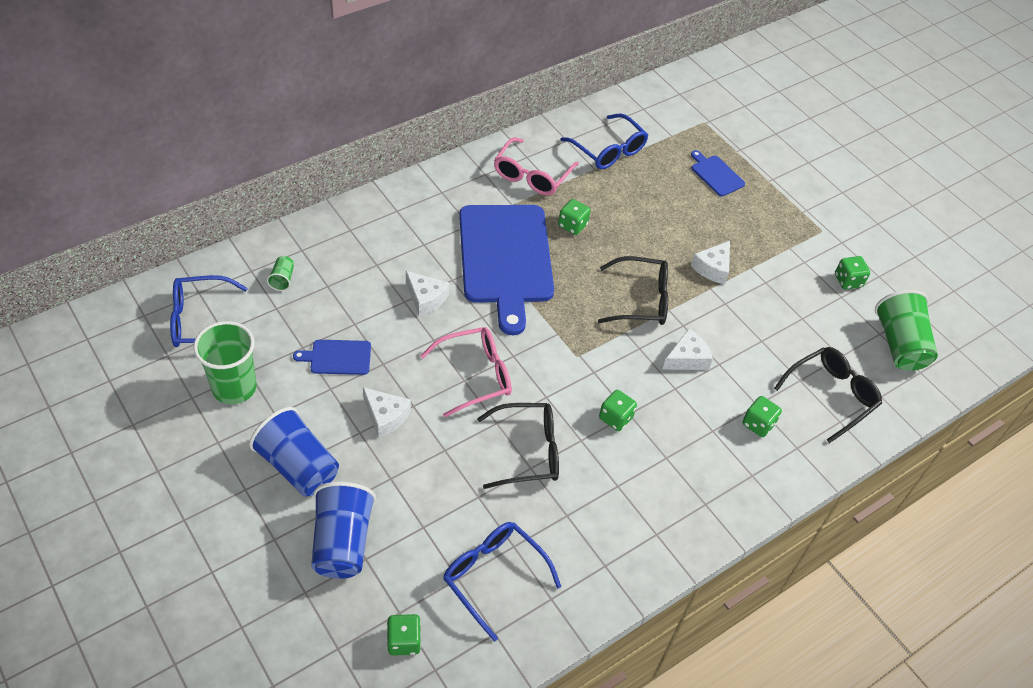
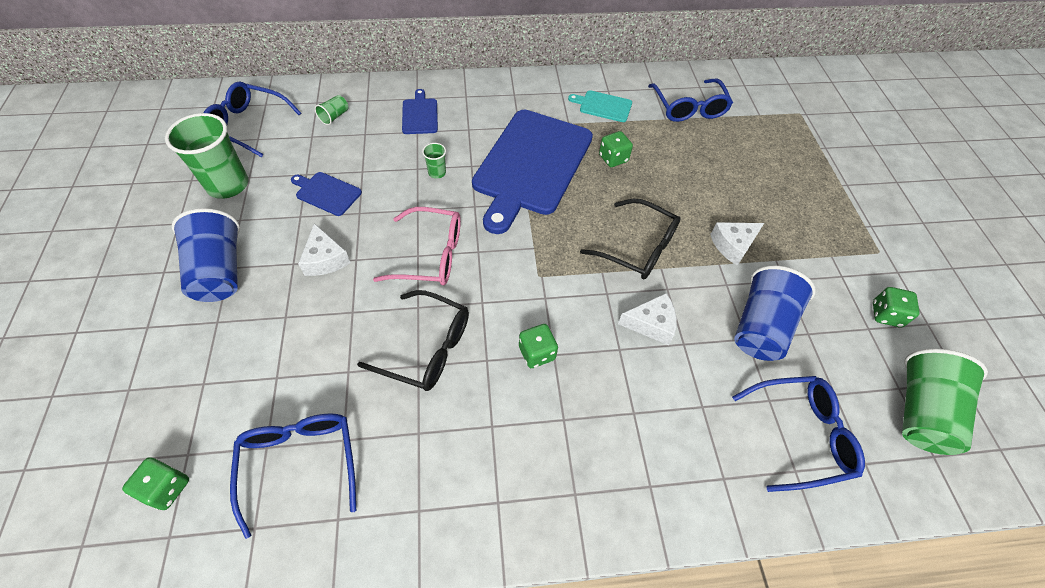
camera: 30 degrees right, 5 degrees up
blue cup [311,482,376,579] -> blue cup moved to [734,265,816,361]
white cheese [406,271,449,316] -> green cup [422,143,446,179]
pink glasses [494,137,579,195] -> turquoise cutting board [568,90,632,122]
blue cutting board [691,150,745,196] -> blue cutting board moved to [402,89,438,134]
green dice [742,396,782,437] -> none
black glasses [774,347,882,443] -> blue glasses [732,376,865,492]

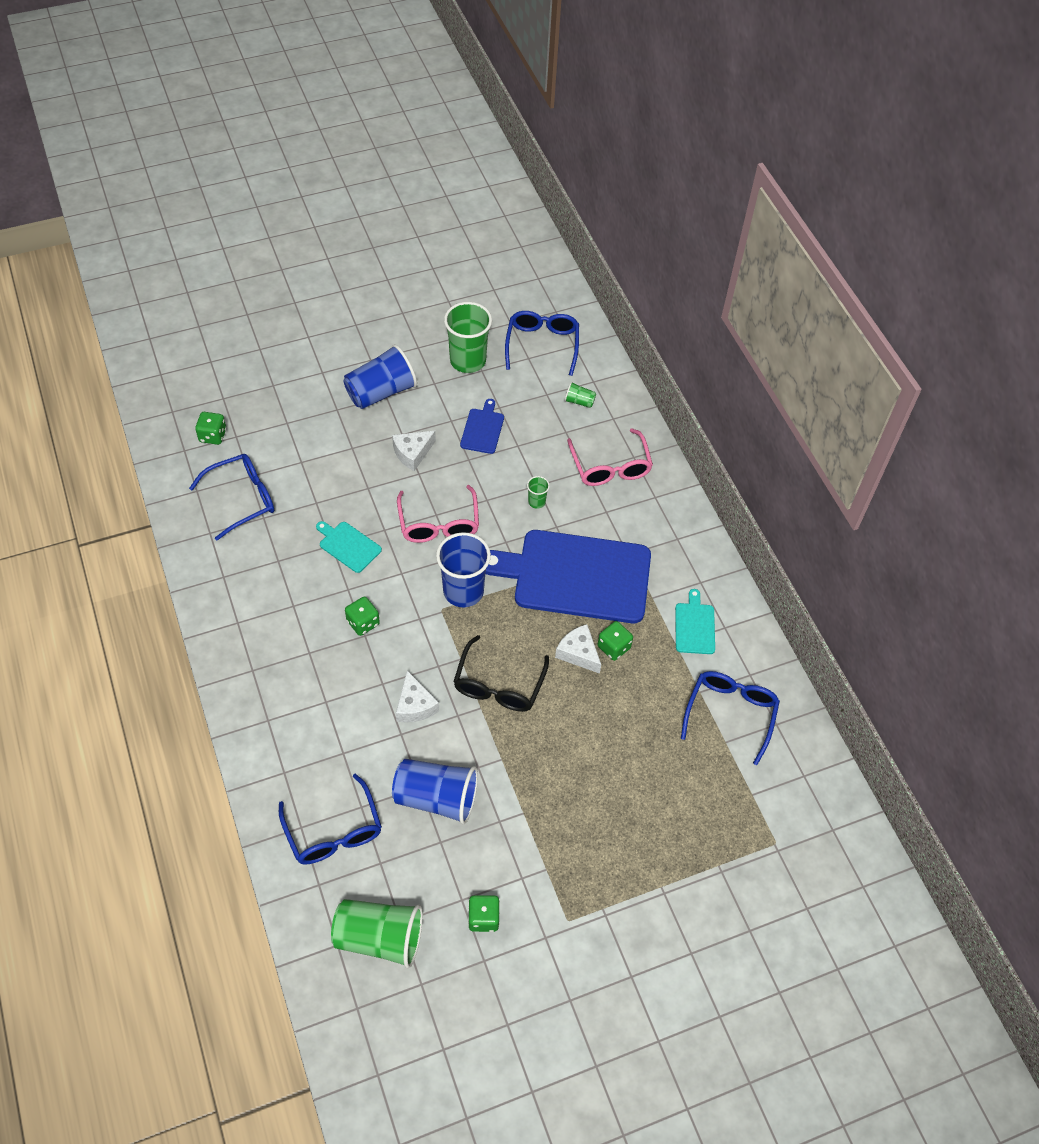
camera: 75 degrees right, 0 degrees up
black glasses [357,290,469,391] -> turquoise cutting board [316,521,382,573]
blue cutting board [402,89,438,134] -> pink glasses [567,428,653,486]
blue glasses [648,79,733,122] -> blue glasses turned 135 degrees clockwise [681,671,780,765]
white cheese [710,222,764,266] -> white cheese moved to [555,624,601,674]
none -> blue cup [436,532,491,607]

